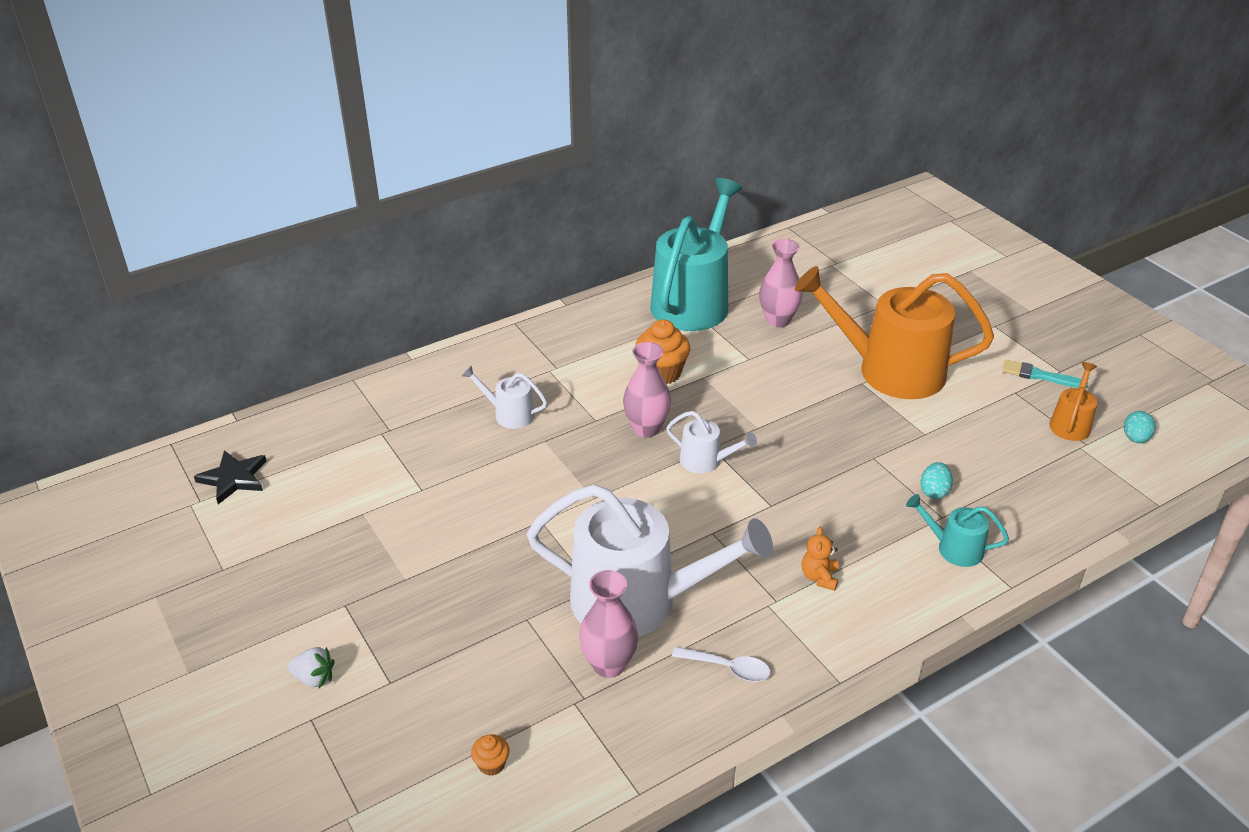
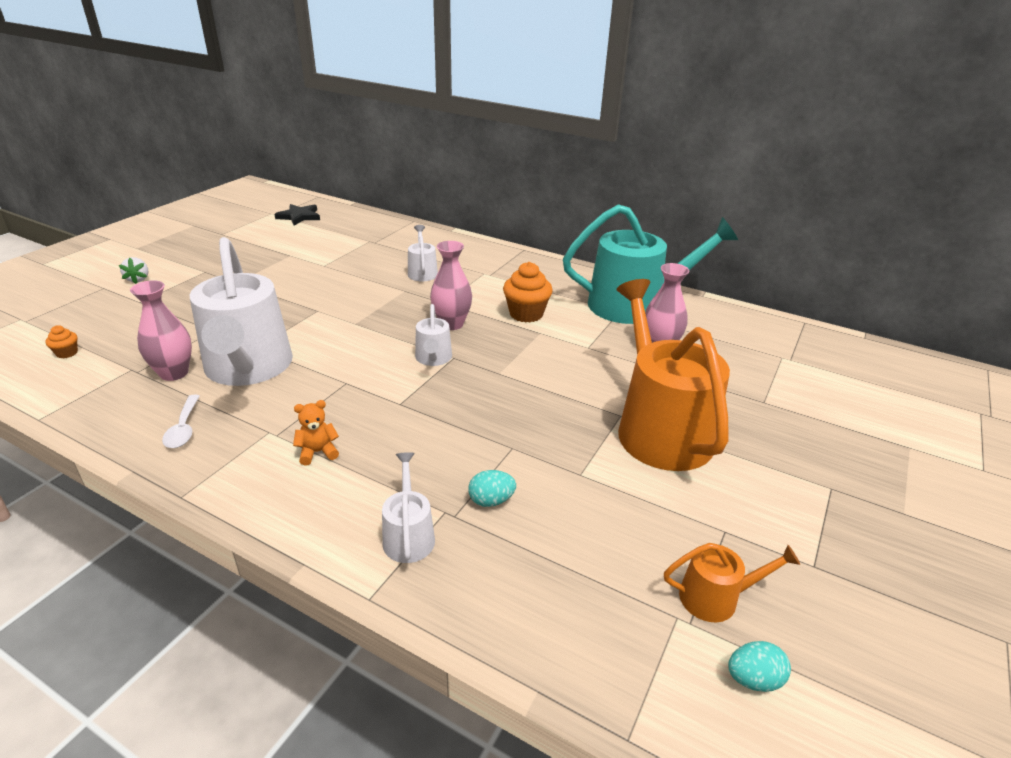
camera: 60 degrees right, 5 degrees down
turquoise watering can [906,494,1009,567] -> white watering can [382,452,435,563]
turquoise brush [1002,360,1088,388] -> none

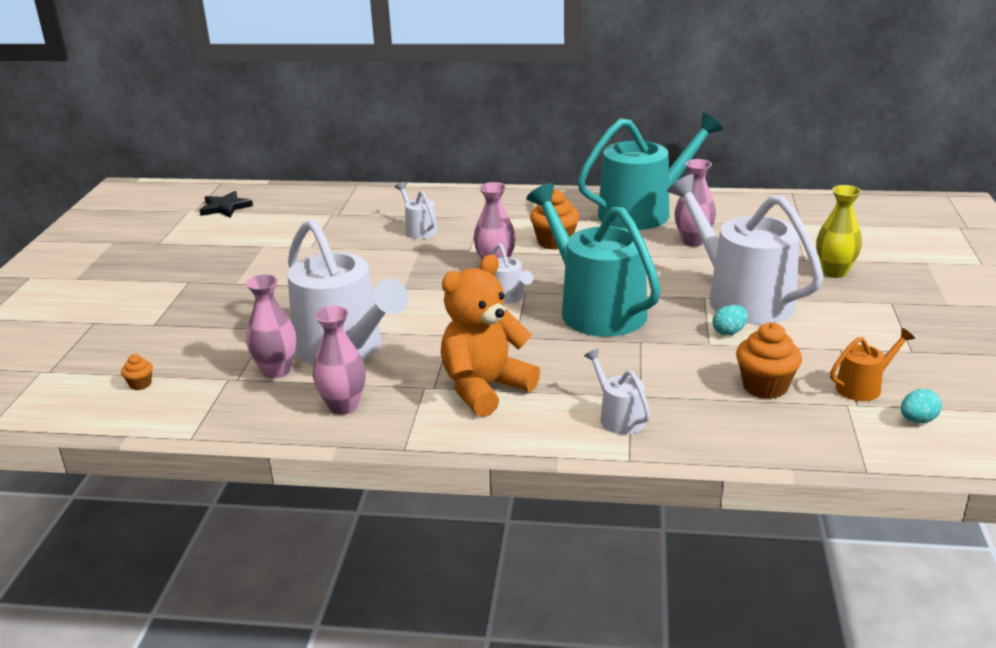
camera: 20 degrees left, 5 degrees down
white strawberry [119,257,148,284] -> none
white spoon [162,395,200,448] -> pink vase [313,306,366,415]
orange teddy bear [293,400,339,465] -> orange teddy bear [441,255,540,417], size x2.45
turquoise egg [468,470,516,507] -> turquoise egg moved to [713,305,748,335]
orange watering can [617,279,730,471] -> white watering can [667,174,824,325]
none -> turquoise watering can [526,183,661,337]
none -> orange cupcake [736,322,802,399]
none -> yellow vase [816,185,862,278]

